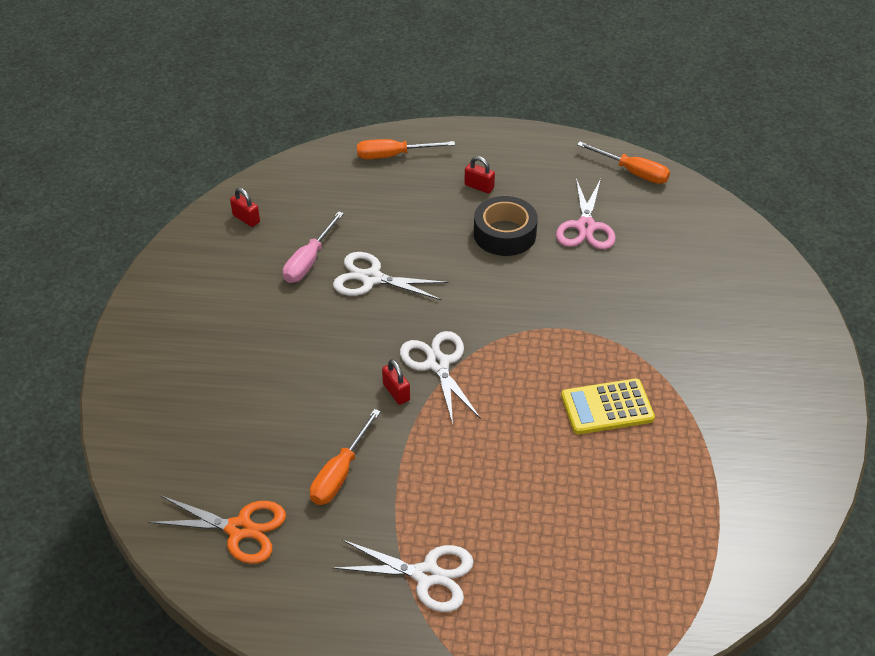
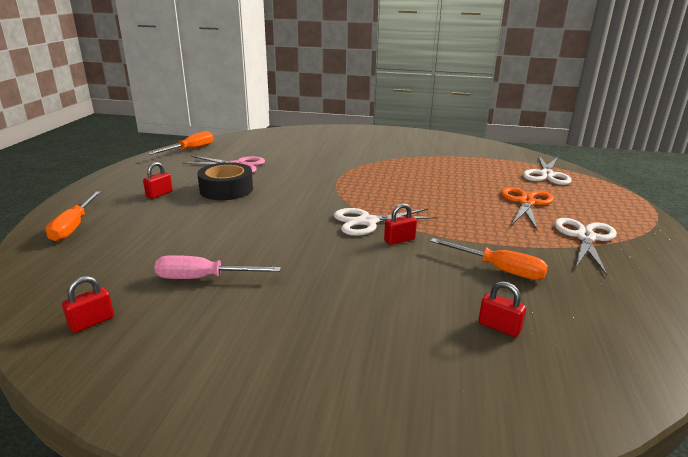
camera: 85 degrees left, 20 degrees down
orange scissors [148,495,286,564] -> orange scissors moved to [501,187,554,230]
pink screwdriver [283,211,344,283] -> pink screwdriver turned 150 degrees clockwise [154,255,281,279]
white scissors [333,252,449,300] -> white scissors moved to [523,156,571,185]
yellow calculator [561,379,655,434] -> none
none -> red padlock [478,281,526,337]

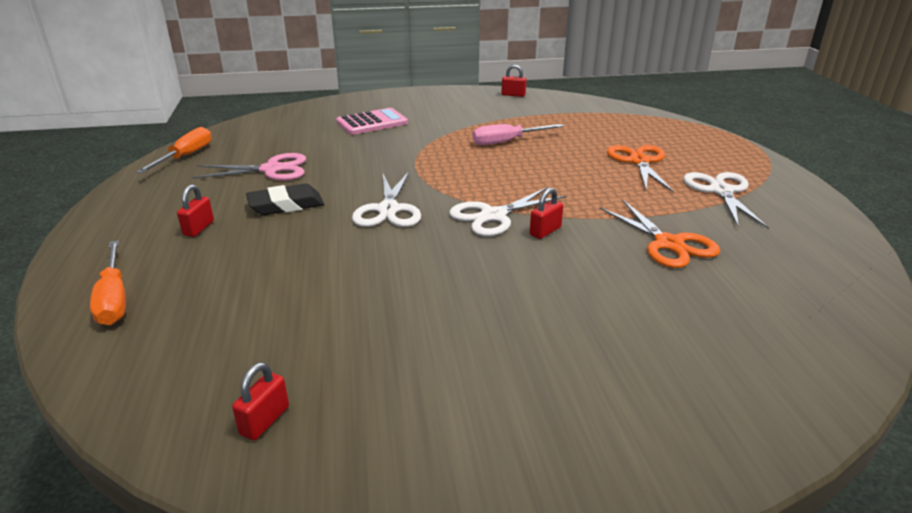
camera: 20 degrees left, 5 degrees up
pink screwdriver [154,255,281,279] -> pink screwdriver moved to [472,124,564,145]
black tape [197,162,253,200] -> black eraser [246,183,324,215]
orange screwdriver [430,238,548,280] -> orange scissors [599,200,720,268]
red padlock [478,281,526,337] -> red padlock moved to [501,64,527,97]
white scissors [523,156,571,185] -> white scissors moved to [352,172,421,227]
none -> pink calculator [336,108,408,135]

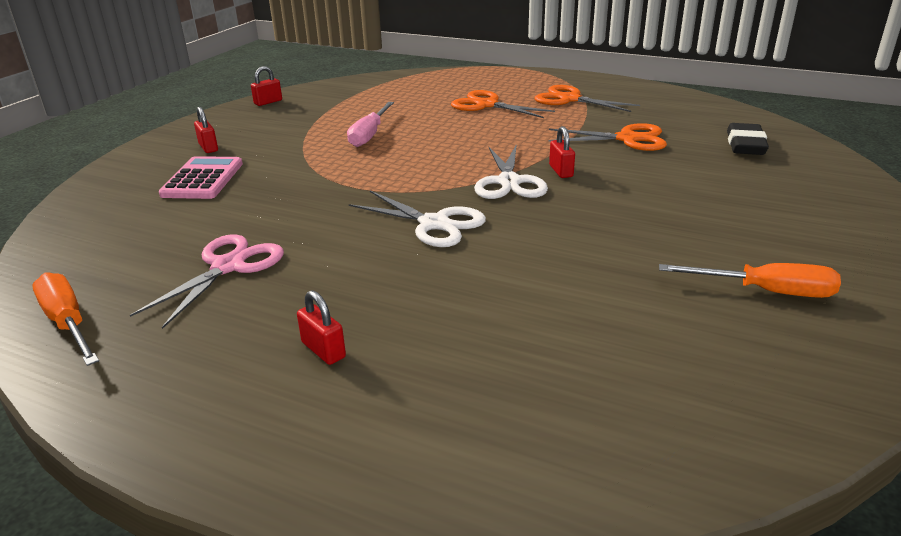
camera: 55 degrees left, 0 degrees up
orange screwdriver [90,240,126,325] -> orange screwdriver moved to [659,263,841,298]
red padlock [232,362,289,440] -> red padlock moved to [194,107,218,153]
black eraser [246,183,324,215] -> black eraser moved to [727,123,769,155]
white scissors [684,172,769,229] -> orange scissors [535,85,640,112]

